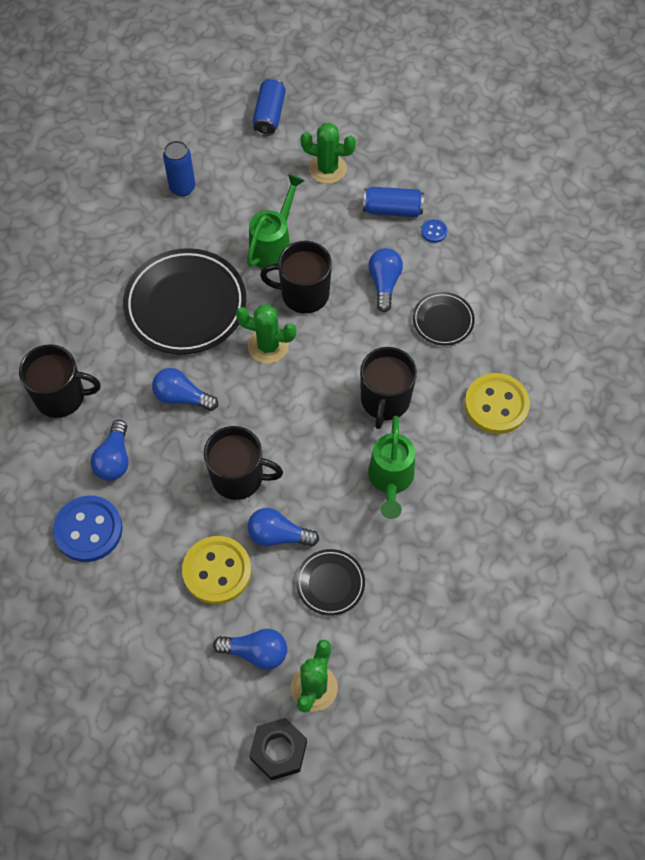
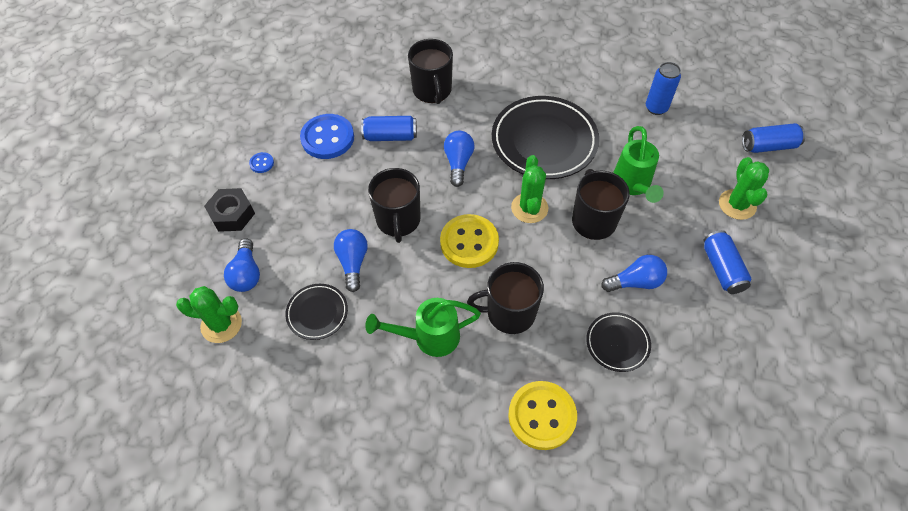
camera: 75 degrees right, 5 degrees down
blue light bulb [91,420,128,481] -> blue can [361,116,417,141]
yellow button [182,536,251,604] -> yellow button moved to [440,214,499,268]
green watering can [247,174,305,269] -> green watering can turned 75 degrees clockwise [613,126,664,203]
black nut [249,718,307,781] -> black nut moved to [204,188,255,232]
blue button [421,219,447,243] -> blue button moved to [249,152,274,173]

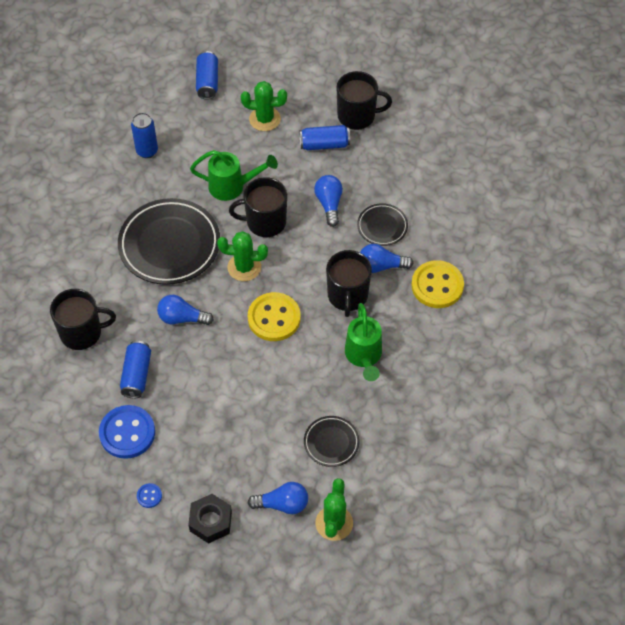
camera: 85 degrees left, 0 degrees up
blue light bulb [334,229,368,292] -> blue light bulb moved to [360,244,413,273]
black mug [368,168,420,243] -> black mug moved to [336,71,392,130]

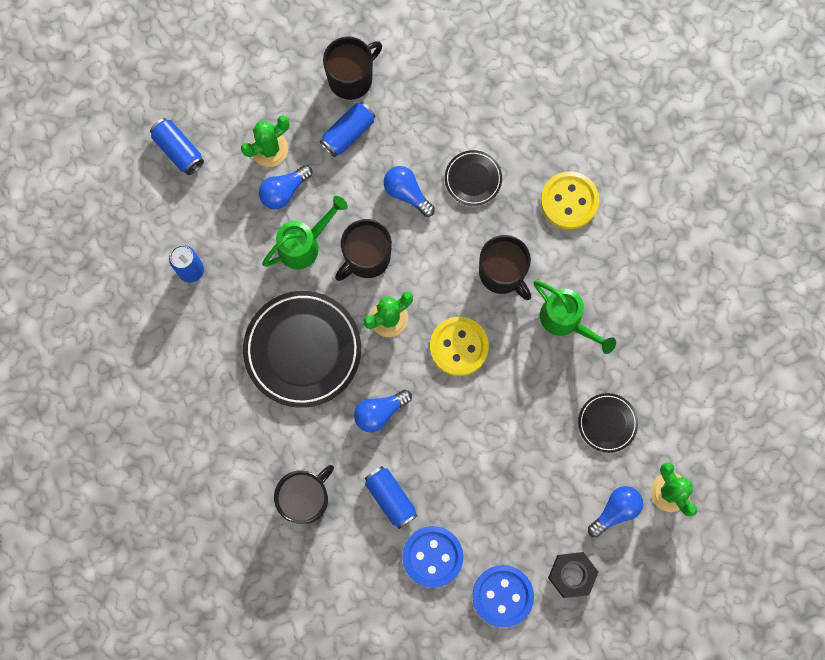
camera: 40 degrees left, 20 degrees up
blue button [137,483,162,508] -> blue button [472,565,534,628], size x2.27
blue light bulb [360,244,413,273] -> blue light bulb moved to [259,165,312,209]

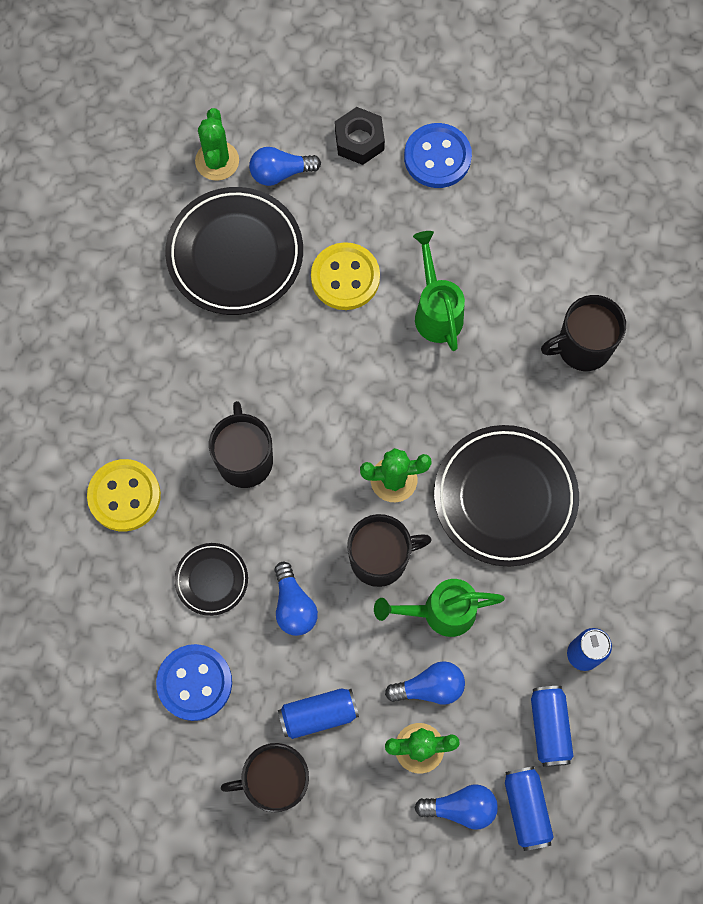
camera: 150 degrees left, 5 degrees down
blue light bulb [354,389,412,433] -> blue light bulb moved to [415,785,498,830]
blue can [365,466,418,529] -> blue can moved to [531,686,574,767]
blue button [402,526,463,588] -> blue button moved to [156,644,232,721]
yellow button [430,317,489,376] -> yellow button moved to [311,242,380,310]
green watering can [534,280,616,354] -> green watering can moved to [413,231,465,351]
black plate [578,393,638,453] -> black plate [165,187,303,315], size x2.00

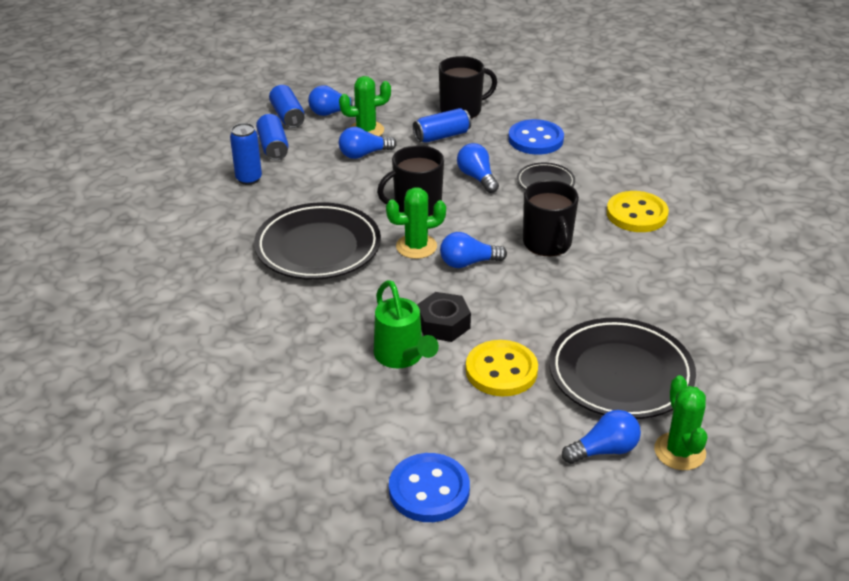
camera: 170 degrees right, 35 degrees down
black nut [335,107,385,165] -> black nut moved to [417,292,471,342]
green watering can [374,579,505,637] -> none
black mug [541,295,626,371] -> none
none -> blue light bulb [440,232,507,268]

